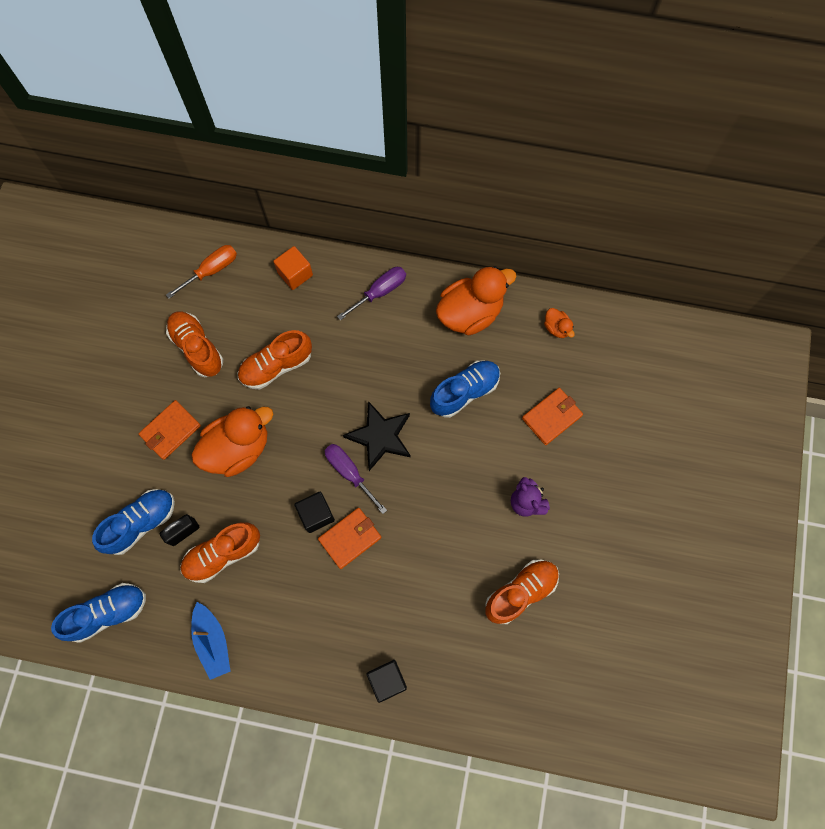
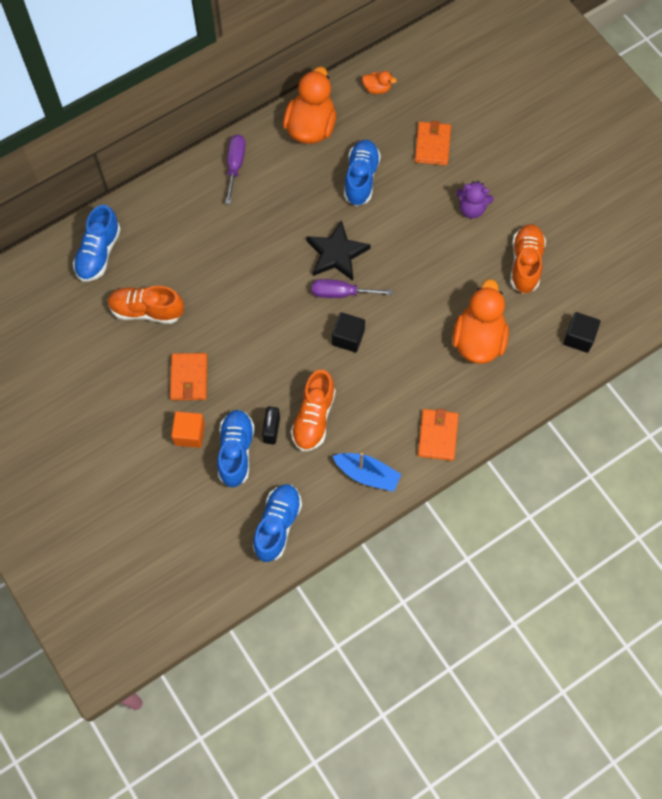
camera: 45 degrees left, 5 degrees down
orange screwdriver [166,245,237,299] -> blue shoe [73,205,121,282]
orange duck [192,406,274,477] -> orange duck moved to [452,279,509,364]
orange shoe [238,330,312,389] -> none
orange cube [273,246,313,290] -> orange cube moved to [171,411,205,448]
orange wallet [318,508,381,569] -> orange wallet moved to [418,408,459,461]
black cube [367,660,407,703] -> black cube moved to [563,312,600,353]

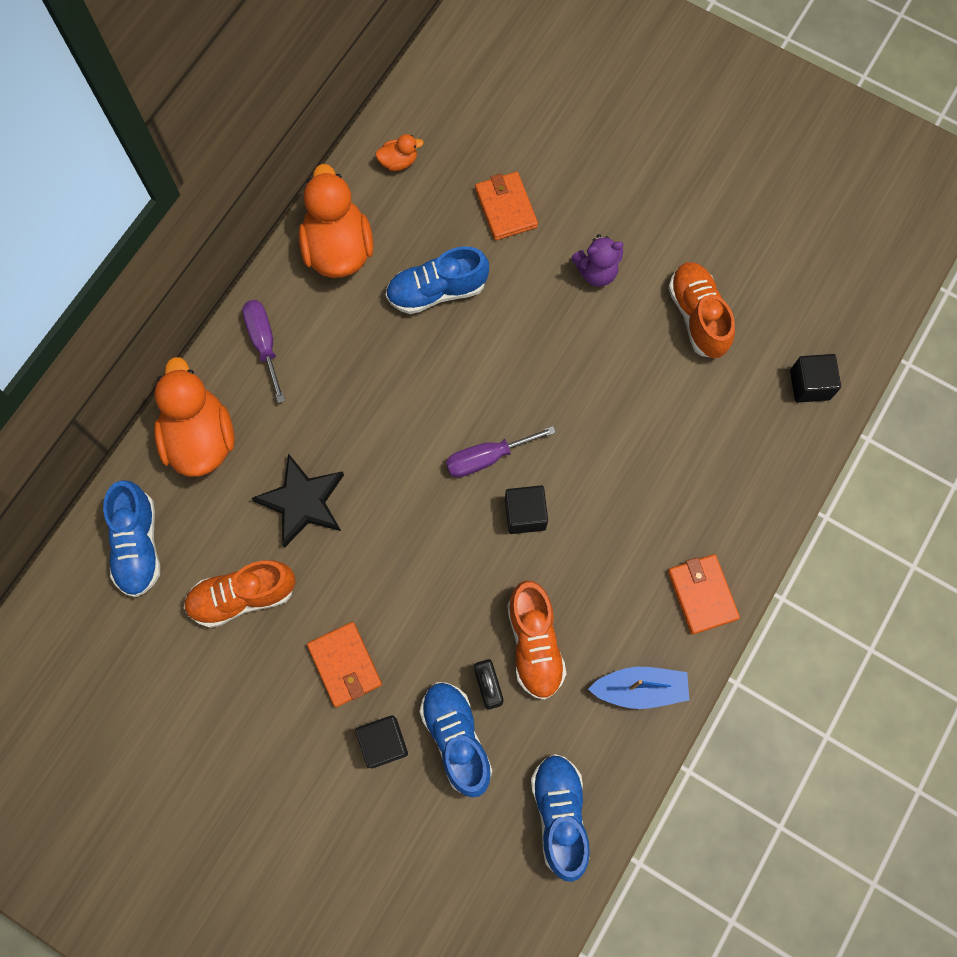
camera: 25 degrees left, 5 degrees up
orange cube [171,411,205,448] -> black cube [355,715,408,768]
black star [306,220,371,281] -> black star moved to [251,453,344,548]
blue shoe [344,140,381,206] -> blue shoe turned 90 degrees counterclockwise [386,246,489,314]
orange duck [452,279,509,364] -> orange duck moved to [154,357,235,477]

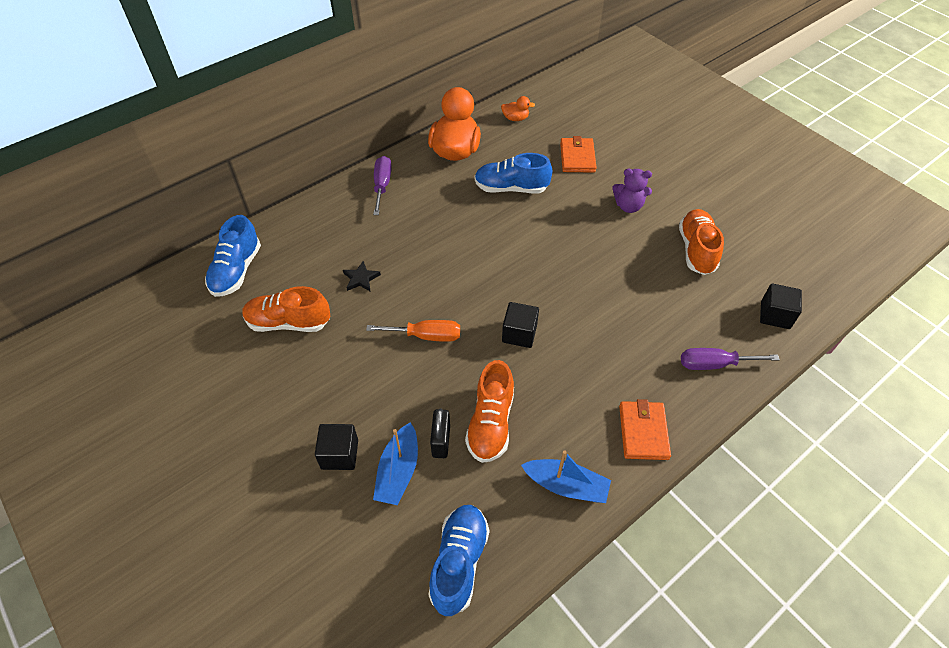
camera: 20 degrees right, 20 degrees down
orange duck [154,357,235,477] -> none
black star [251,453,344,548] -> black star [343,261,381,292], size x0.53
orange wallet [307,622,382,707] -> none
blue shoe [420,682,492,798] -> blue boat [373,422,418,505]
purple screwdriver [446,426,556,477] -> purple screwdriver moved to [681,348,780,370]
none -> orange screwdriver [366,320,460,342]

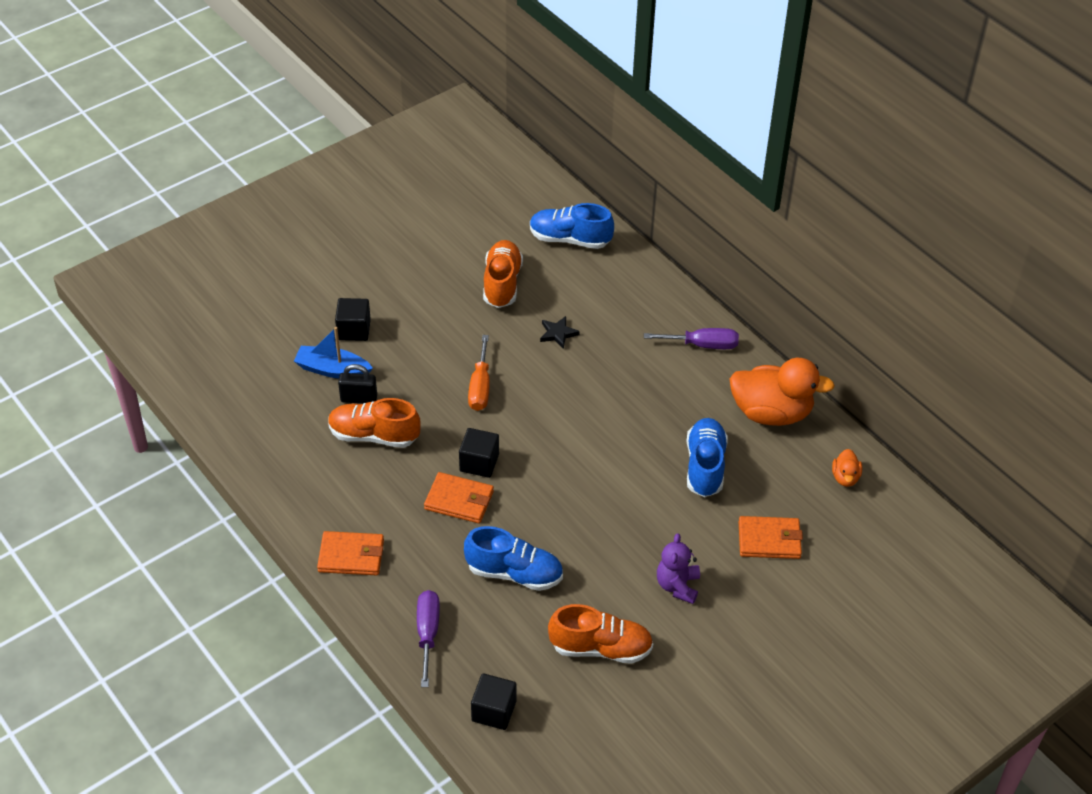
camera: 90 degrees right, 5 degrees down
blue shoe [428,505,489,616] -> blue shoe moved to [464,526,563,591]
blue boat [521,451,611,503] -> none
none -> orange wallet [424,472,494,524]

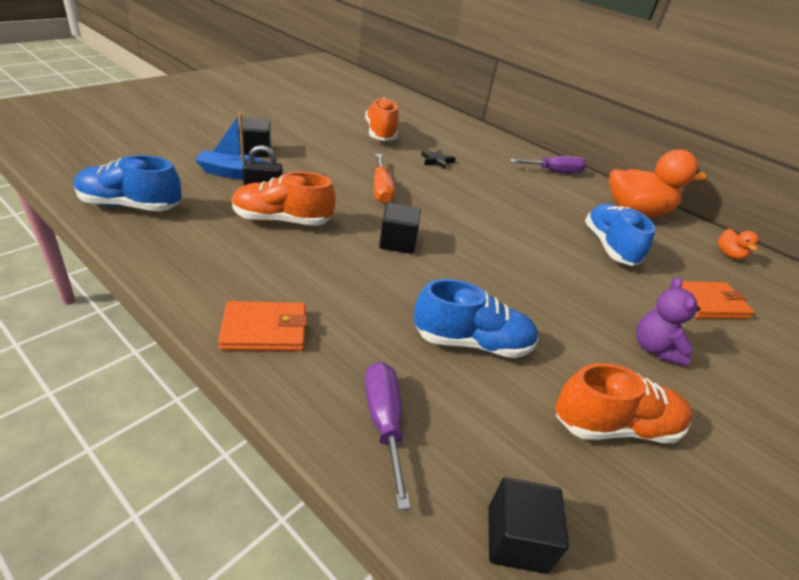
camera: 15 degrees left, 10 degrees down
orange wallet [424,472,494,524] -> none
blue shoe [530,203,614,249] -> blue shoe moved to [74,155,182,211]

